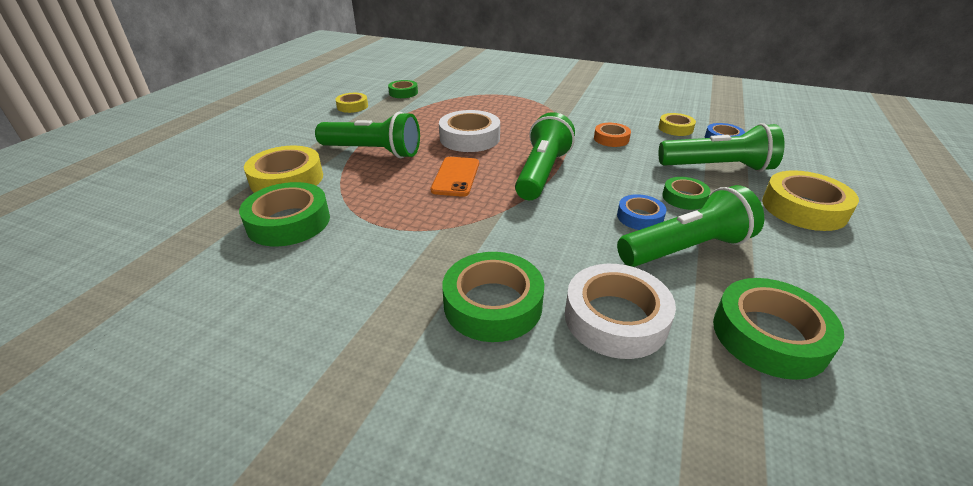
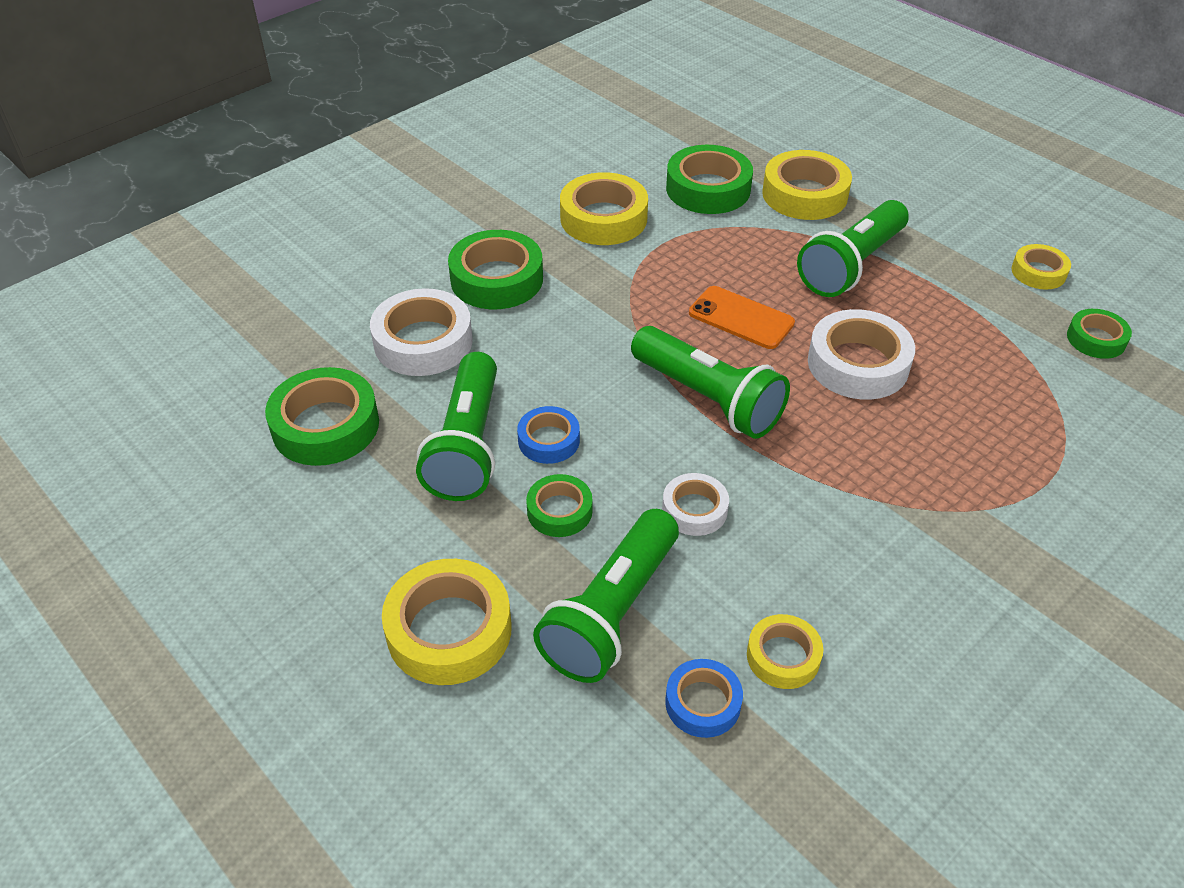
camera: 115 degrees right, 10 degrees up
orange tape [594,123,631,147] -> none
none -> yellow tape [560,172,648,245]
none -> white tape [662,473,729,536]

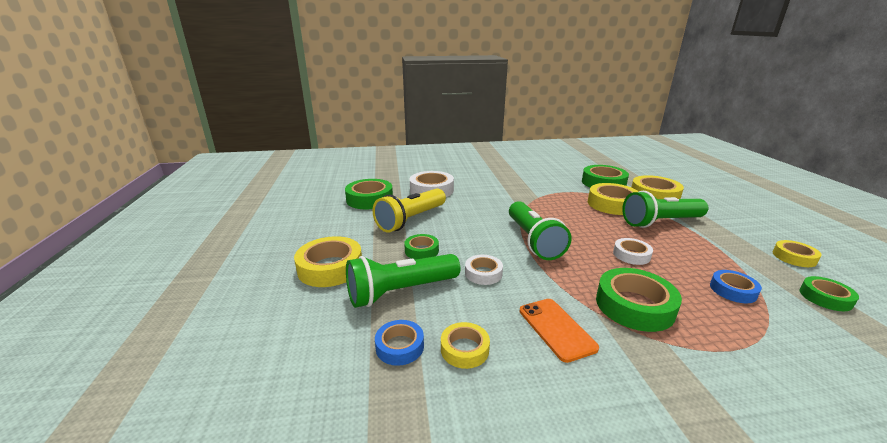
camera: 35 degrees right, 20 degrees down
green flashlight [416,352,497,501] -> yellow flashlight [372,188,446,232]
green tape [448,230,543,309] -> green tape moved to [596,268,682,332]
blue tape [517,406,580,464] -> blue tape moved to [710,270,762,303]
yellow tape [560,172,648,245] -> yellow tape moved to [588,183,639,215]
orange phone [689,286,795,349] -> orange phone moved to [520,299,599,363]
white tape [808,309,915,400] -> white tape [613,238,653,265], size x0.58

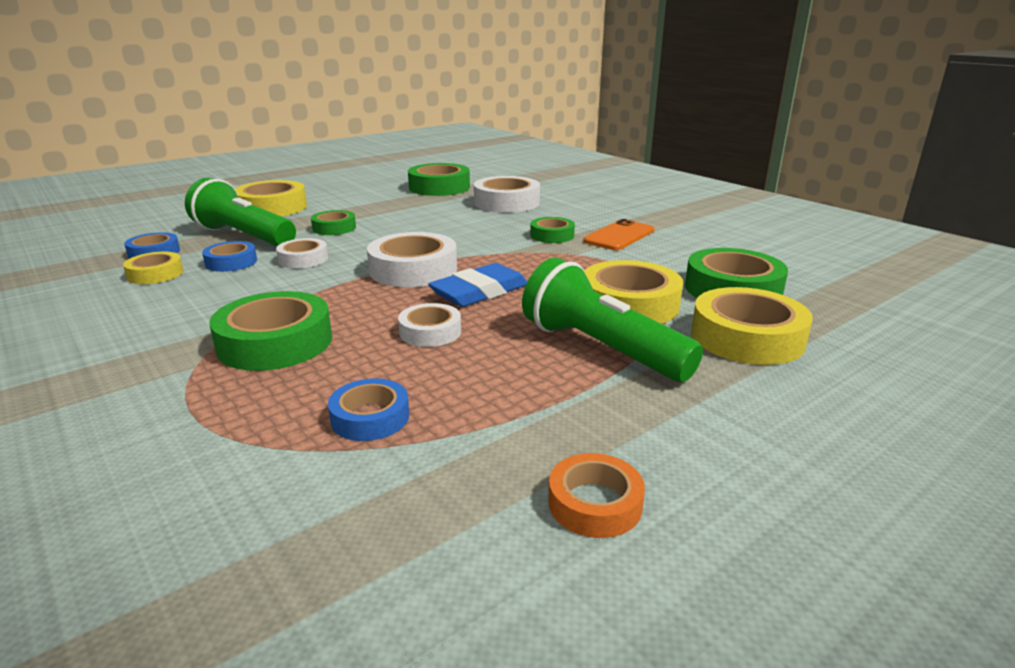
camera: 60 degrees right, 0 degrees up
yellow flashlight [372,188,446,232] -> none
green flashlight [509,201,571,260] -> white tape [367,232,457,287]
orange phone [520,299,599,363] -> orange phone moved to [583,219,654,250]
yellow tape [773,240,822,267] -> orange tape [548,453,645,538]
green tape [799,276,859,311] -> green tape moved to [530,217,575,243]
none -> blue tape [202,241,257,272]
none -> blue eraser [428,263,528,307]

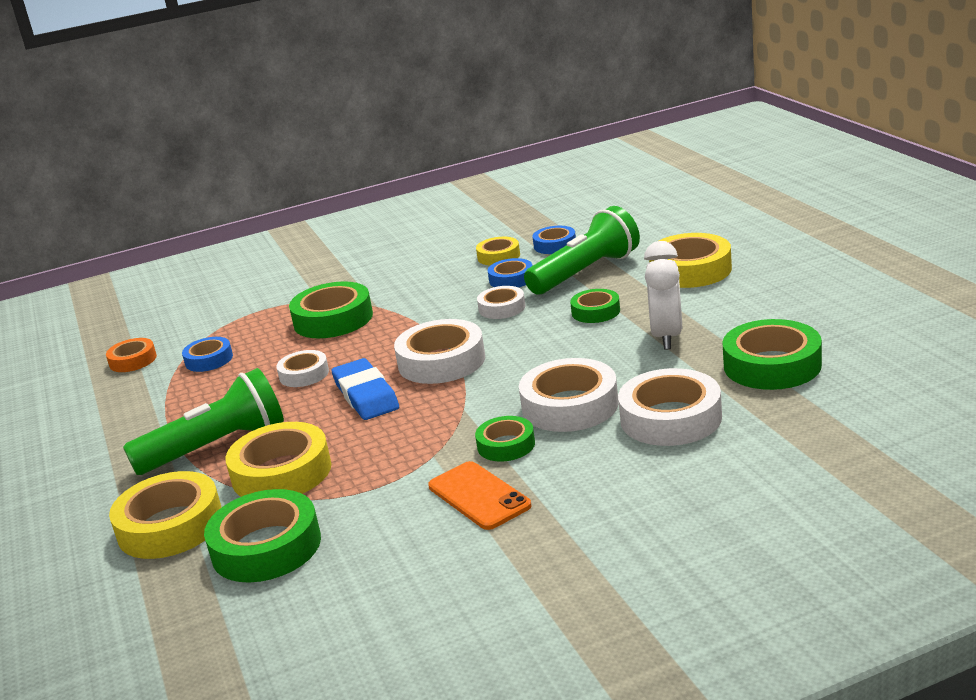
camera: 110 degrees right, 0 degrees up
orange tape [548,453,645,538] -> orange tape moved to [106,338,157,372]
none -> white tape [519,358,619,432]
none -> white clock [644,241,682,350]

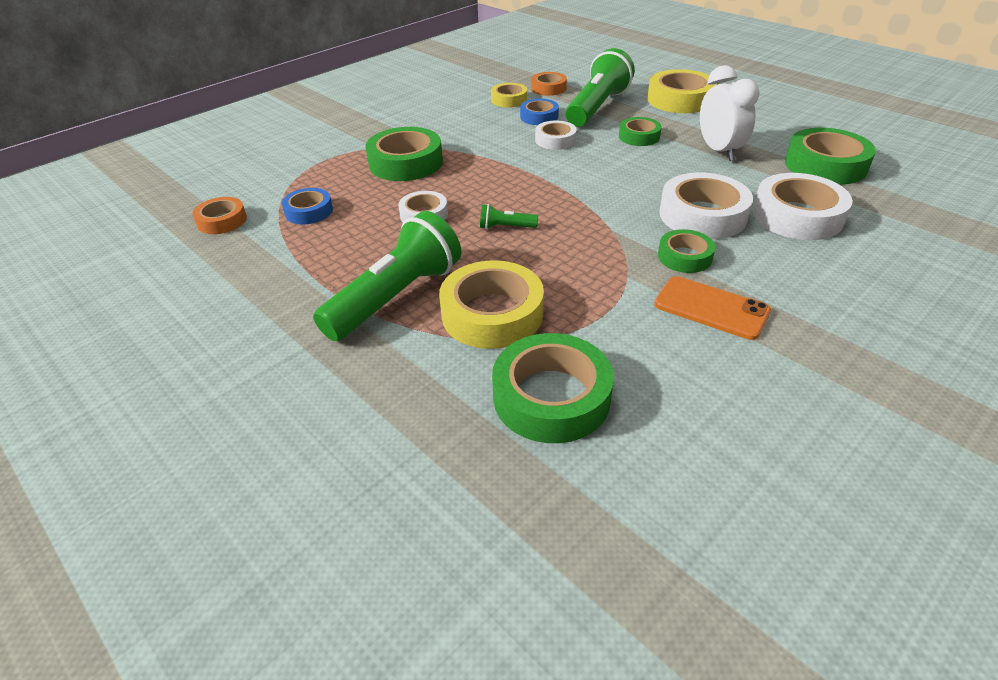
camera: 25 degrees left, 15 degrees up
yellow tape [109,471,222,559] -> none
blue eraser [332,358,399,420] -> green flashlight [480,204,538,229]
white tape [394,319,485,384] -> none
blue tape [533,226,576,254] -> orange tape [531,72,567,96]

